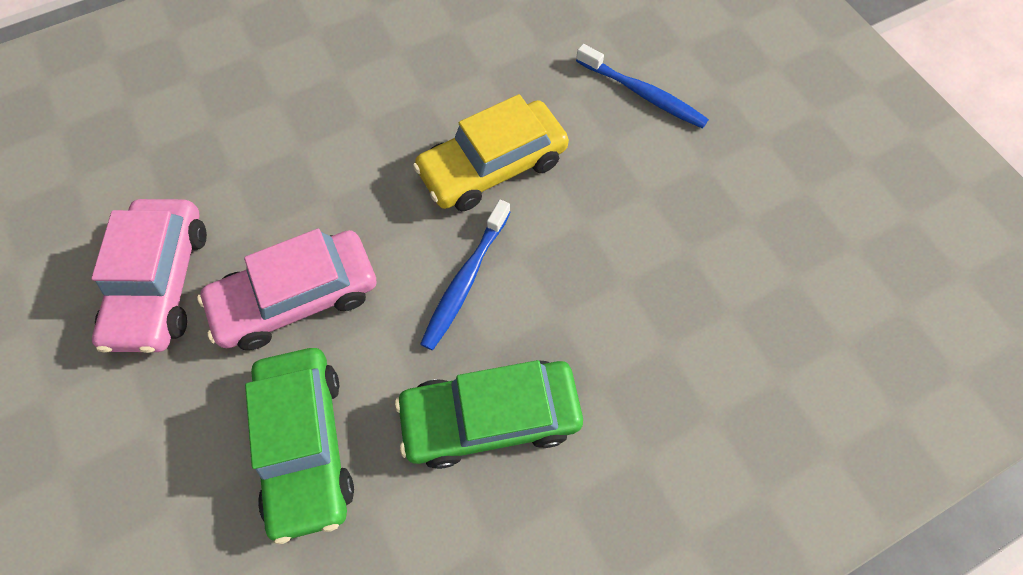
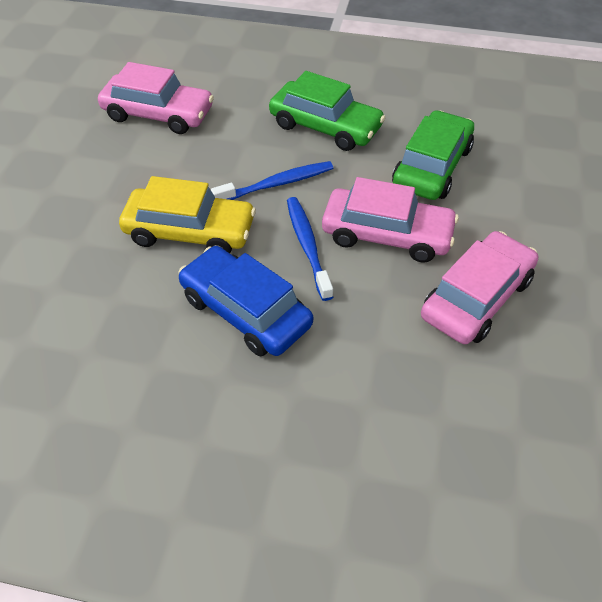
camera: 140 degrees left, 15 degrees down
blue toothbrush [576,44,709,129] -> blue toothbrush moved to [287,197,333,301]
none -> pink car [98,62,214,134]
none -> blue car [178,246,313,356]

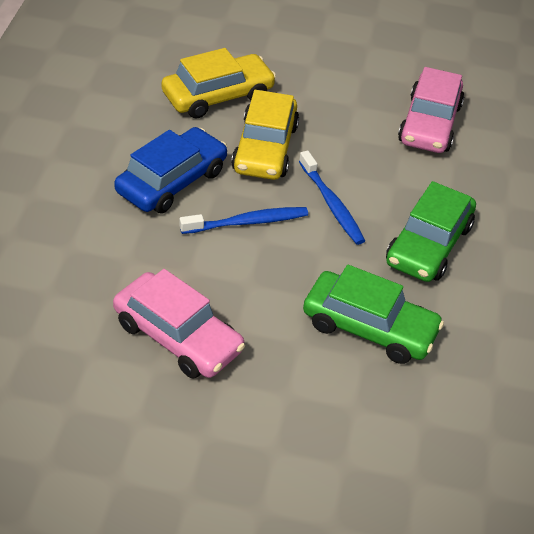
camera: 85 degrees right, 5 degrees down
pink car [322,177,459,263] -> none
none -> yellow car [161,48,276,118]

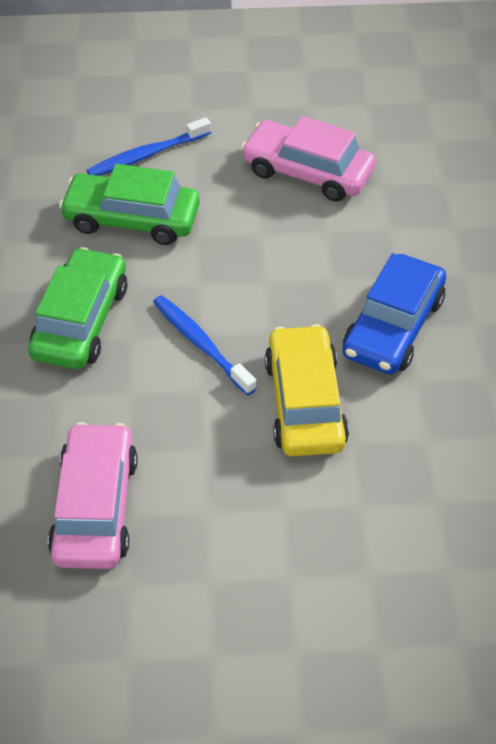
camera: 170 degrees right, 5 degrees up
yellow car [161,48,276,118] -> none
blue toothbrush [179,207,308,234] -> blue toothbrush moved to [87,117,211,176]

